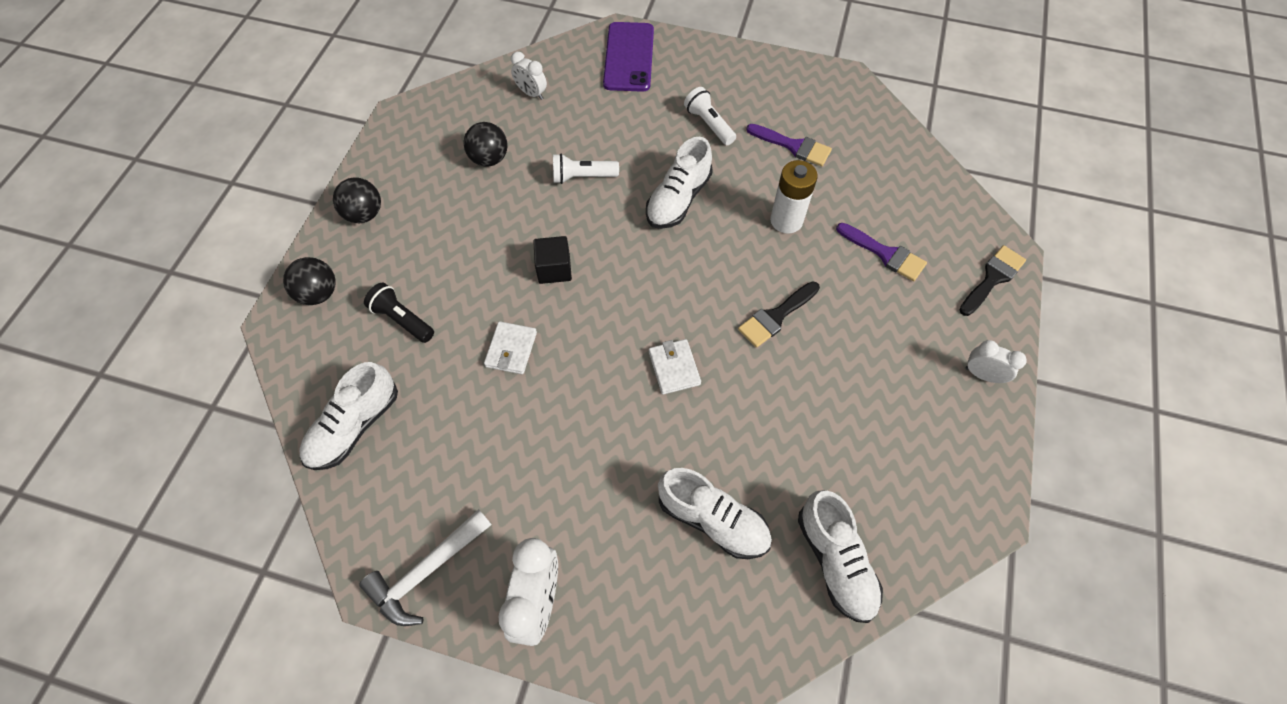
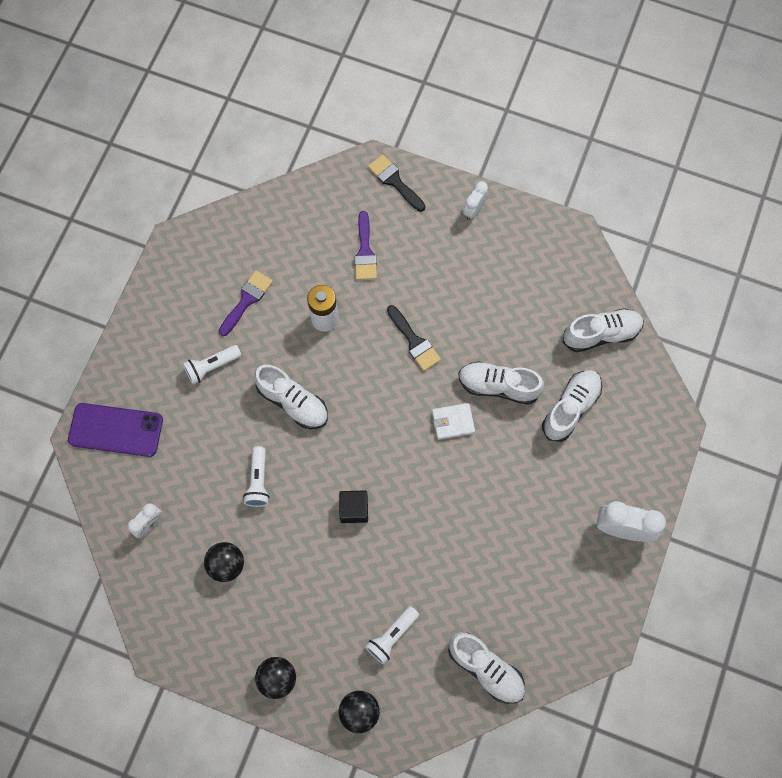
camera: 85 degrees left, 10 degrees up
white hammer [359,509,492,626] -> none
black flashlight [364,283,434,343] -> white flashlight [365,606,419,664]
white wallet [484,321,537,374] -> none
purple brush [836,223,927,281] -> purple brush turned 135 degrees clockwise [354,211,377,280]
none -> white shoe [458,361,544,405]

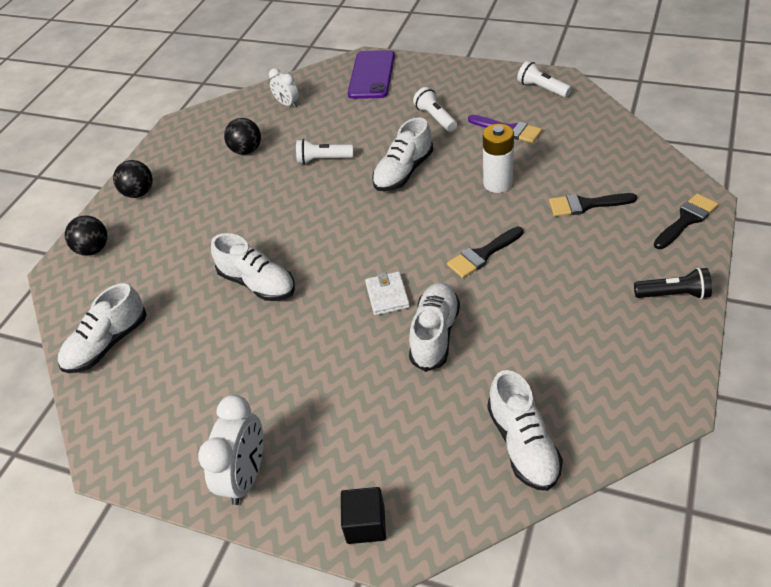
camera: 95 degrees right, 25 degrees down
black cube [339,491,368,523] -> black cube moved to [341,487,386,544]
purple brush [354,211,377,280] -> black brush [549,193,637,216]
white flashlight [365,606,419,664] -> white flashlight moved to [517,61,572,97]
white clock [463,181,488,220] -> black flashlight [634,268,712,299]
white shoe [542,370,602,442] -> white shoe moved to [211,233,295,301]

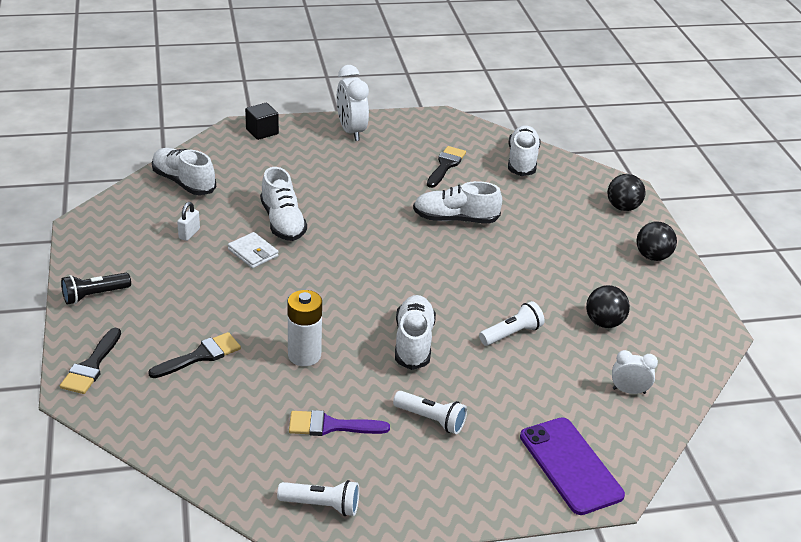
camera: 140 degrees right, 10 degrees down
white wallet [365,271,410,315] -> white wallet moved to [228,232,278,268]
black brush [447,227,523,278] -> black brush moved to [427,146,466,188]
none -> white padlock [177,202,200,241]

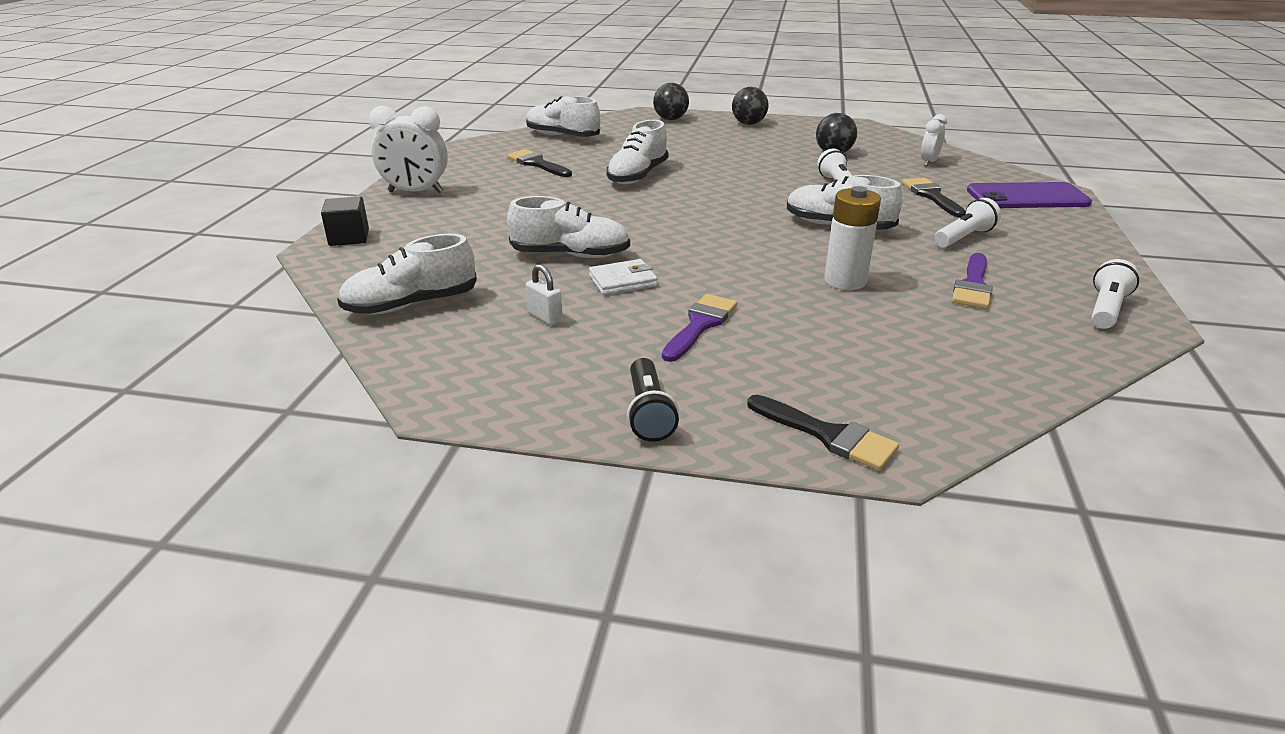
camera: 65 degrees left, 5 degrees down
black brush [148,332,241,378] -> black brush moved to [902,178,966,218]
none -> purple brush [662,294,737,362]

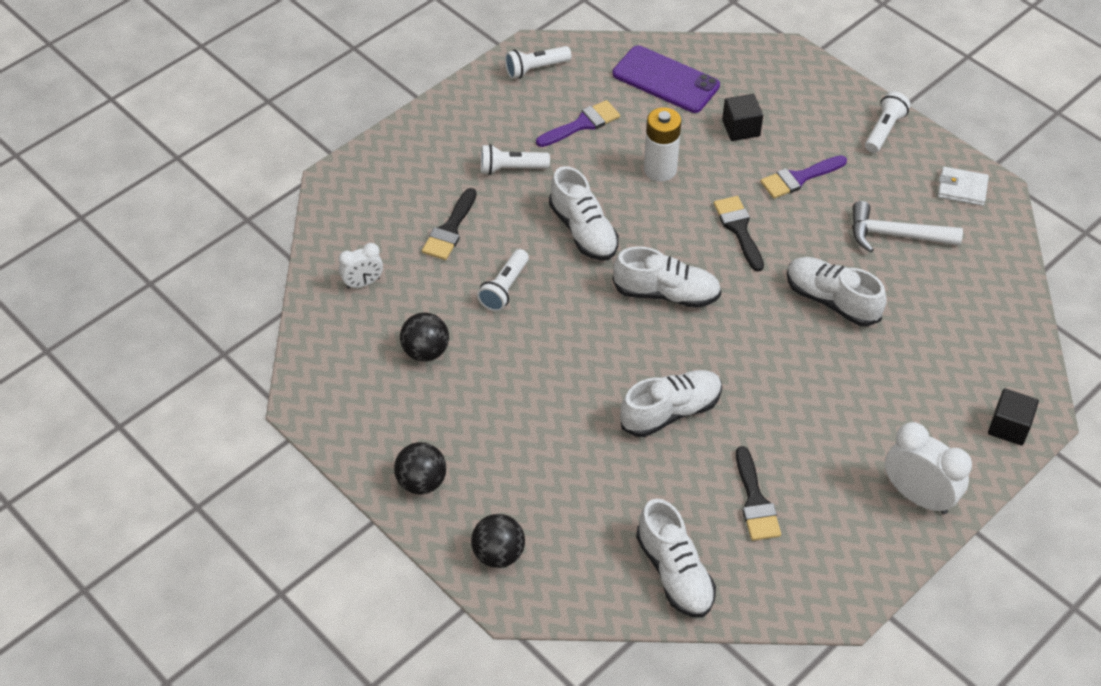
camera: 145 degrees left, 20 degrees up
white shoe [337,234,477,314] -> white shoe moved to [613,246,721,308]
white padlock [526,264,563,325] -> white hammer [852,201,963,252]
white wallet [589,259,657,295] -> white wallet moved to [938,167,989,206]
black flashlight [627,358,679,442] -> white flashlight [865,91,911,153]
black brush [747,395,899,471] -> black brush moved to [713,196,764,271]
purple phone [967,182,1092,208] -> purple phone moved to [612,45,720,113]
none -> black cube [722,94,763,141]

